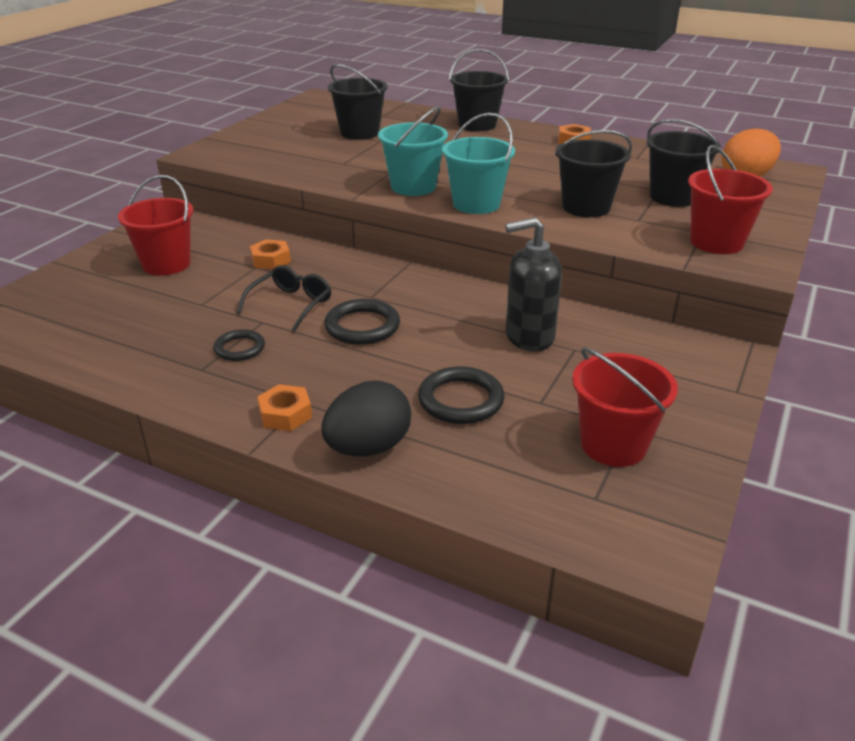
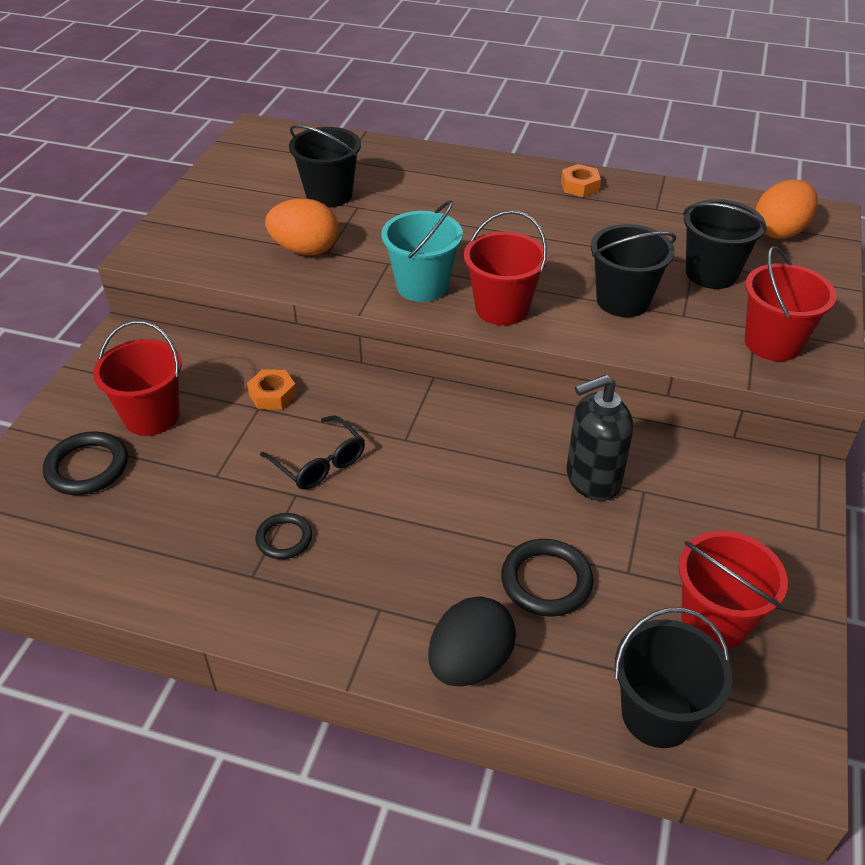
camera: 10 degrees left, 10 degrees up
black glasses [237,265,331,332] -> black glasses turned 120 degrees clockwise [260,415,365,490]
orange nut [257,384,312,431] -> none
black ring [324,299,400,345] -> black ring moved to [43,431,128,495]
turquoise bucket [442,113,515,214] -> red bucket [464,210,548,325]
black bucket [449,49,509,131] -> black bucket moved to [615,608,733,748]
none -> orange egg [265,198,339,255]

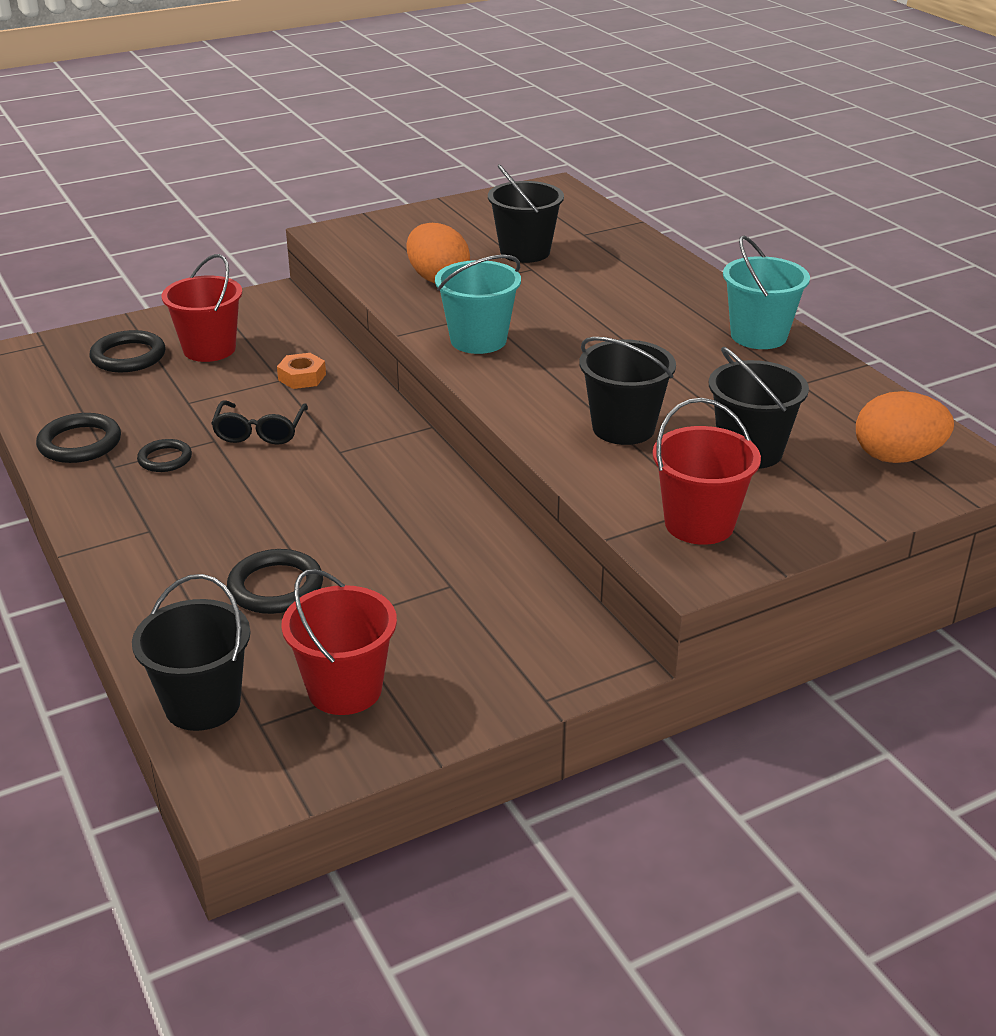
camera: 45 degrees right, 10 degrees down
black egg [428,596,516,686] -> none
red bucket [464,210,548,325] -> none
orange nut [561,164,601,197] -> turquoise bucket [723,236,810,349]
black soap dispenser [567,375,633,501] -> none
none -> black ring [36,413,121,463]

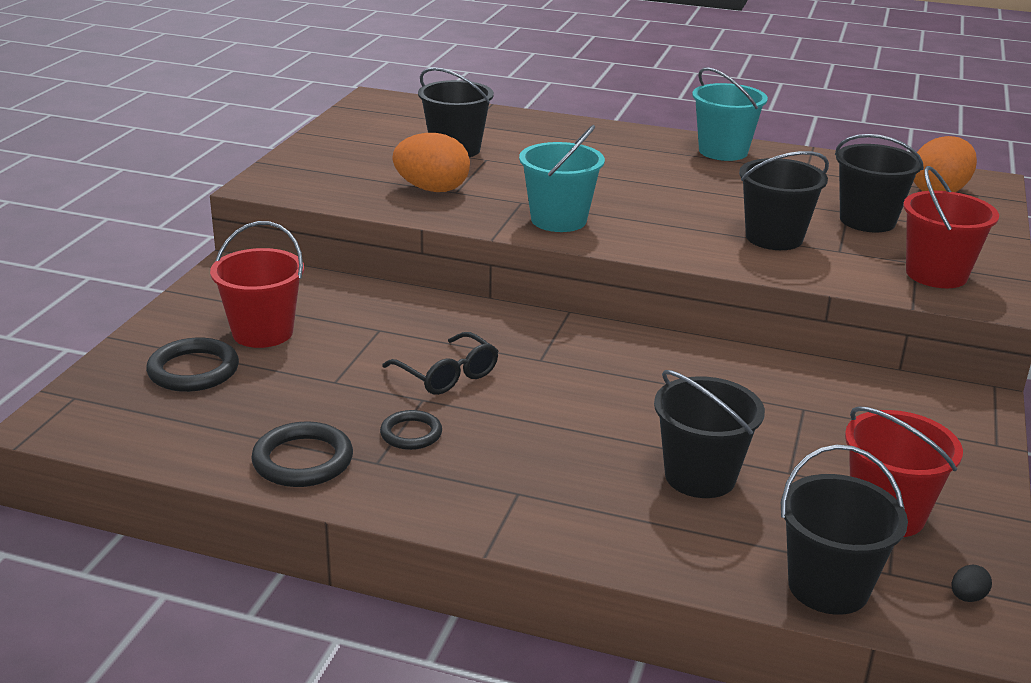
camera: 45 degrees left, 5 degrees down
black ring [227,549,323,614] -> black bucket [654,370,765,498]
orange nut [277,353,326,389] -> none
none -> black egg [952,564,992,602]

